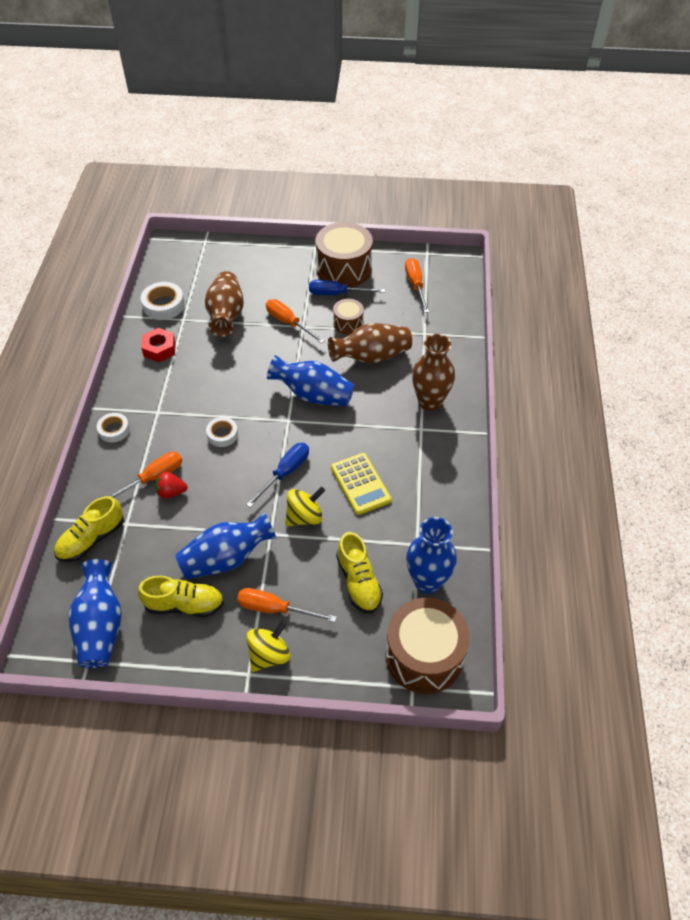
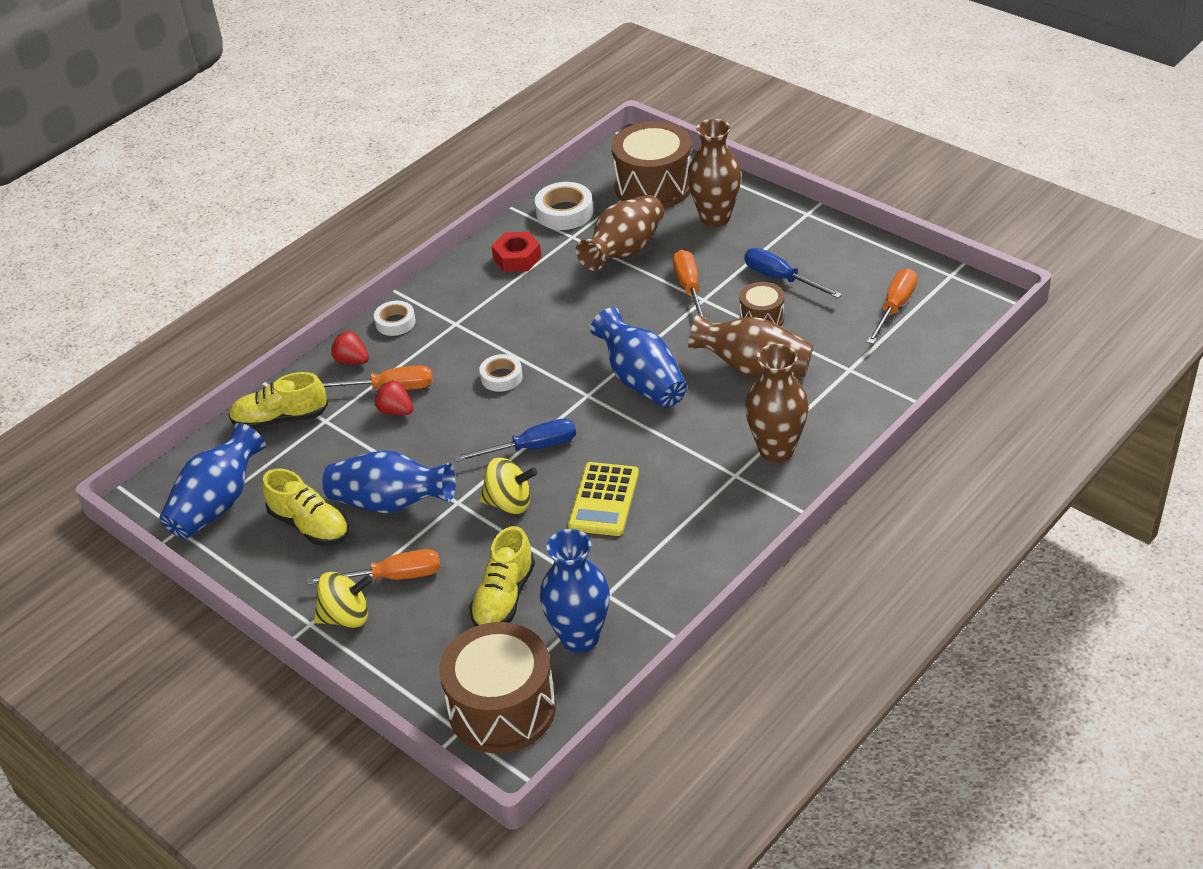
camera: 40 degrees right, 10 degrees down
orange screwdriver [237,588,337,622] -> orange screwdriver turned 120 degrees clockwise [306,549,440,585]
brown drum [316,222,373,287] -> brown drum moved to [612,121,691,209]
none -> red strawberry [331,331,369,364]
none -> brown vase [687,119,741,227]

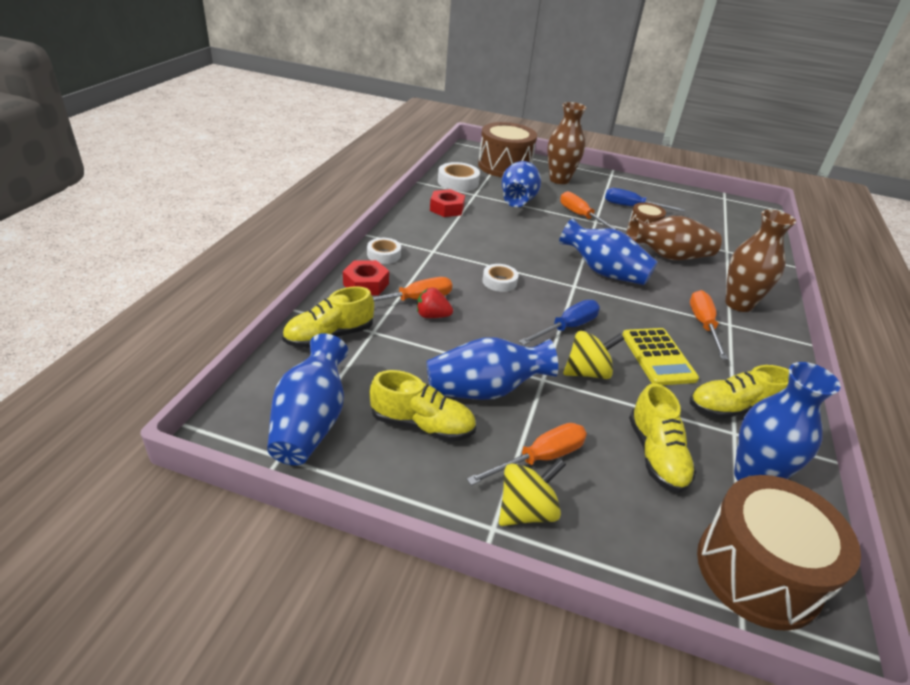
camera: 30 degrees left, 5 degrees down
red strawberry [331,331,369,364] -> red nut [343,260,389,296]
brown vase [576,195,664,271] -> blue vase [502,161,541,207]
orange screwdriver [867,269,917,344] -> orange screwdriver moved to [690,290,728,360]
none -> yellow shoe [690,365,789,419]

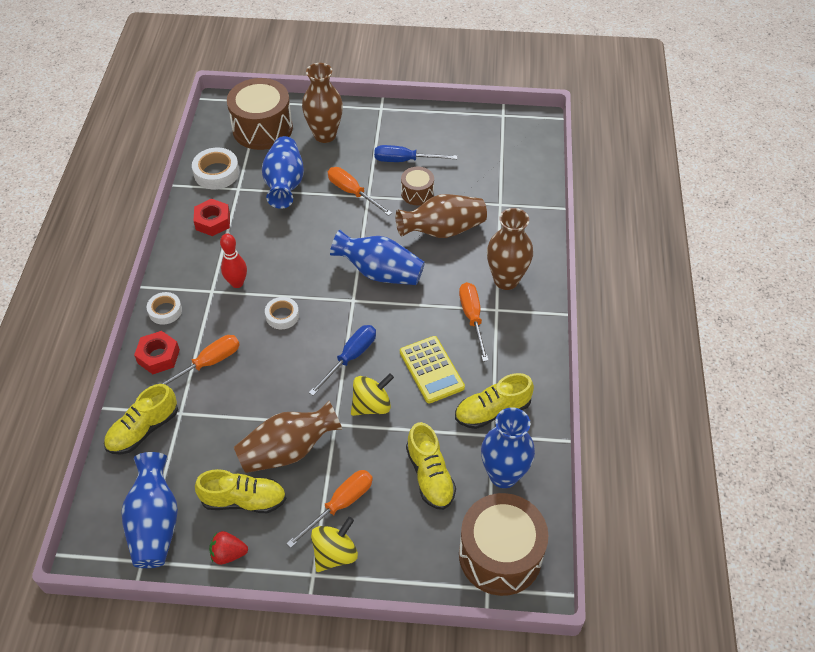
camera: 10 degrees left, 15 degrees up
red strawberry [417,288,453,318] -> red strawberry moved to [209,531,248,565]
blue vase [426,337,558,400] -> brown vase [234,401,342,473]
none -> red bowling pin [220,234,247,288]

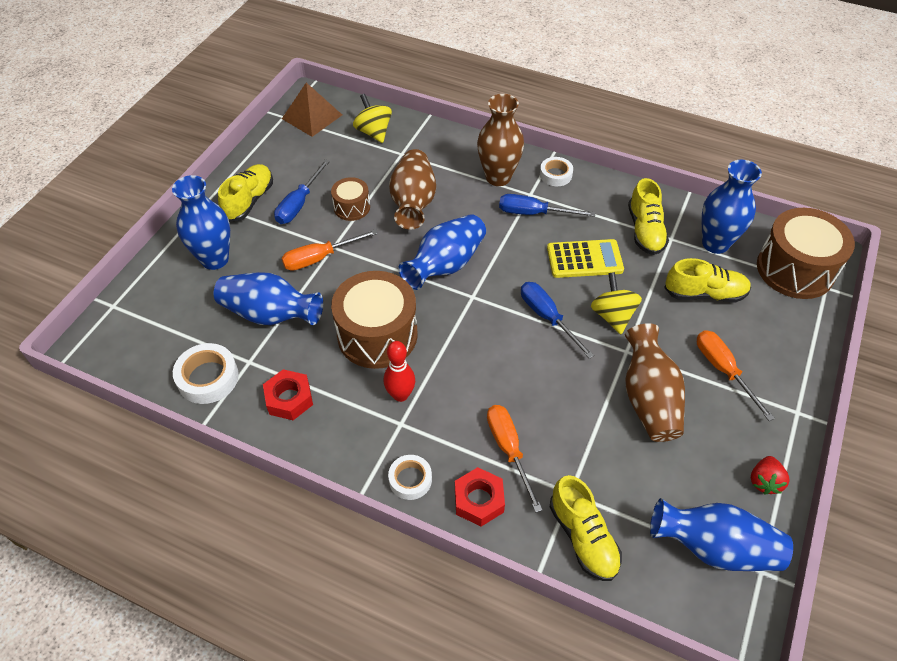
camera: 70 degrees left, 0 degrees up
yellow shoe [195,469,286,513] -> yellow shoe moved to [218,164,273,222]
brown drum [227,78,293,150] -> brown drum moved to [331,271,418,369]
white tape [265,297,299,329] -> white tape moved to [540,157,573,186]
brown vase [302,63,343,143] -> blue vase [172,175,230,270]
yellow spinning top [311,517,358,572] -> yellow spinning top moved to [353,94,392,143]
orange screwdriver [459,282,489,362] -> blue screwdriver [499,194,596,217]
none -> brown pyramid [282,83,342,137]

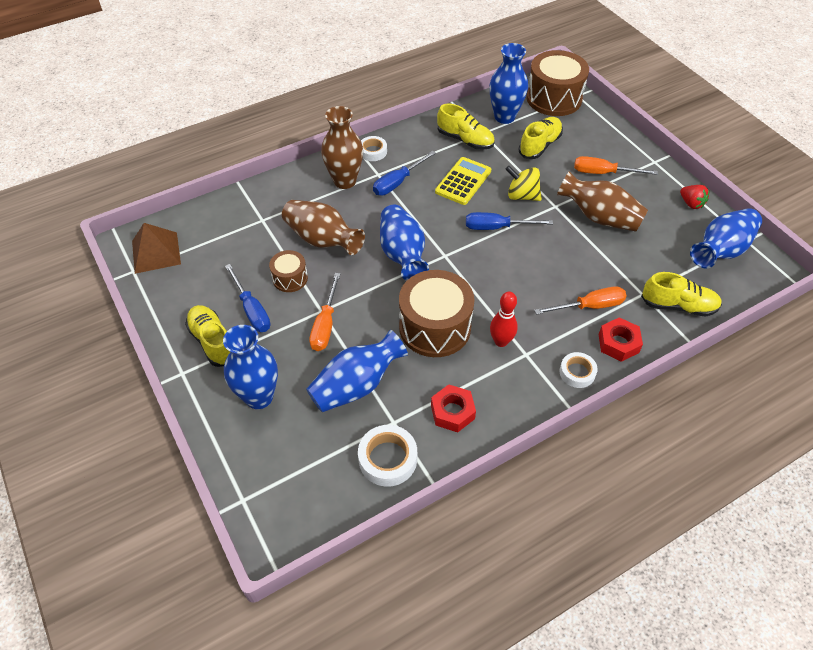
camera: 55 degrees left, 0 degrees up
yellow spinning top [353,94,392,143] -> none
orange screwdriver [487,405,542,513] -> orange screwdriver turned 150 degrees clockwise [534,286,627,315]

